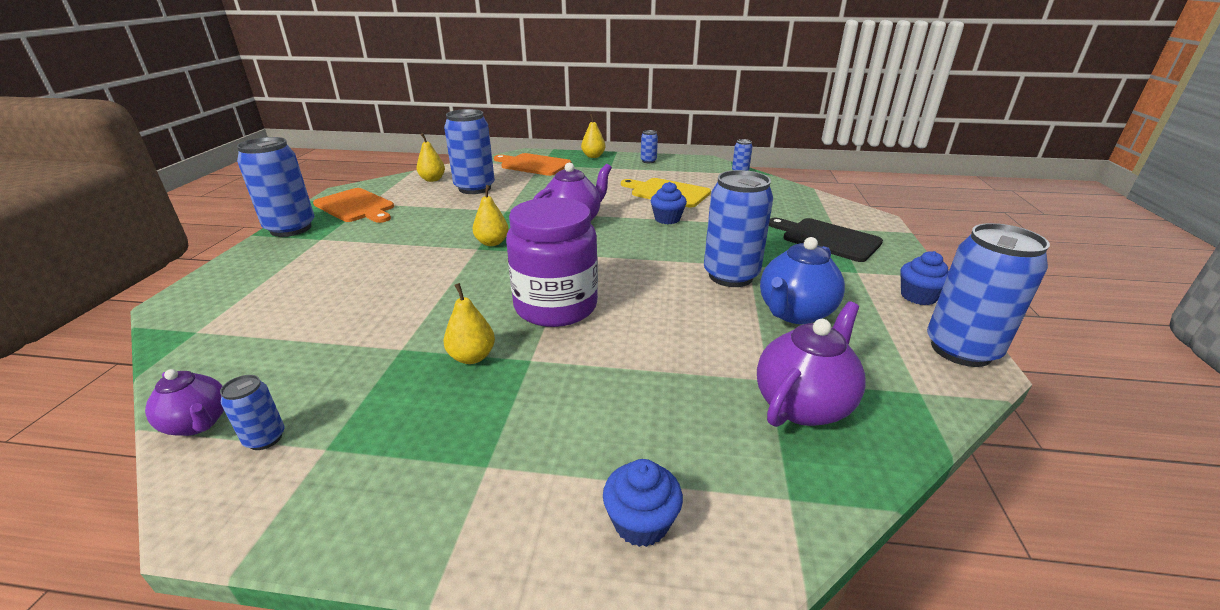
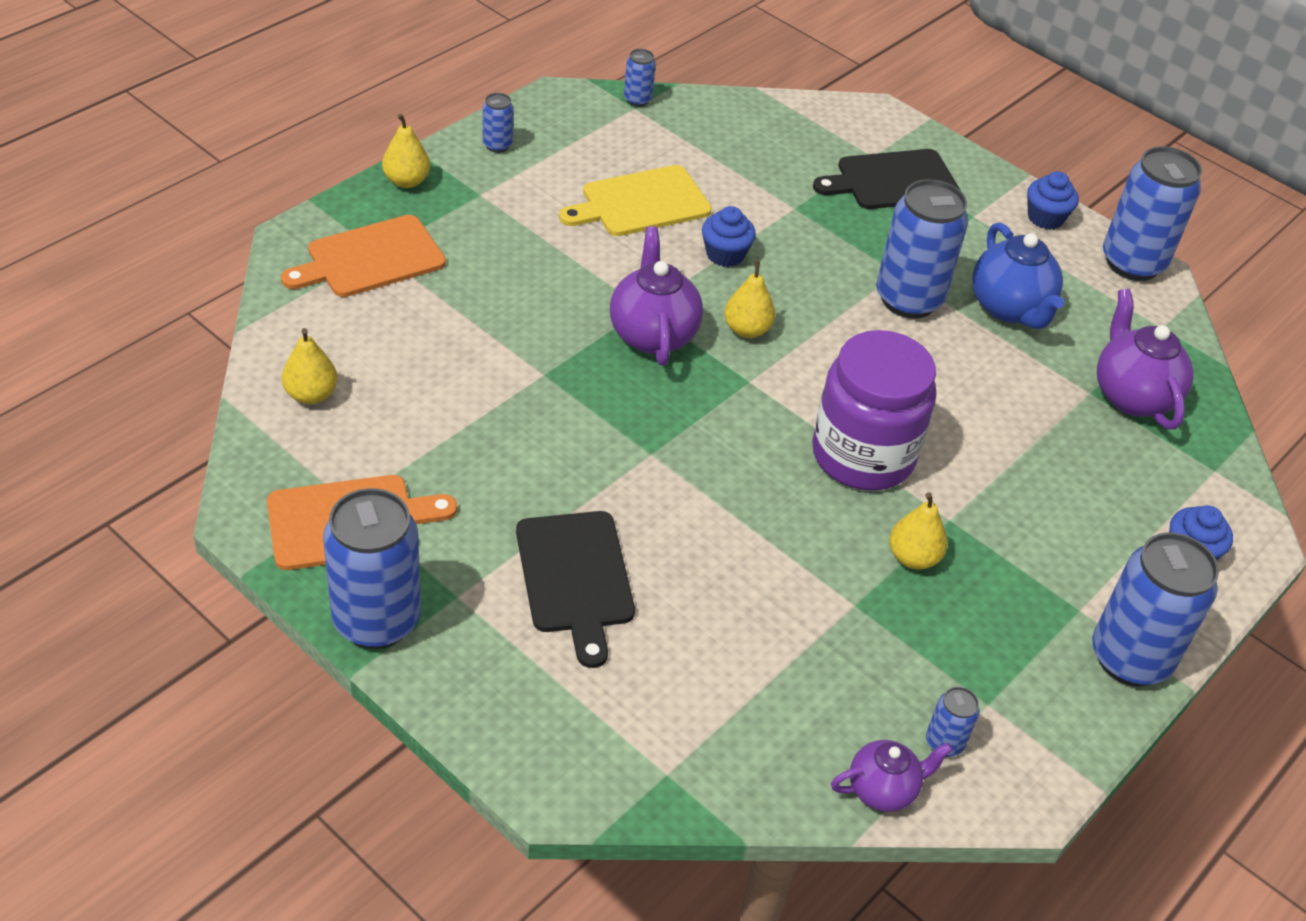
camera: 60 degrees left, 15 degrees up
blue can [444,109,495,194] -> blue can moved to [1092,532,1219,686]
yellow pear [472,185,509,246] -> yellow pear moved to [724,261,775,338]
none -> black cutting board [516,511,635,668]

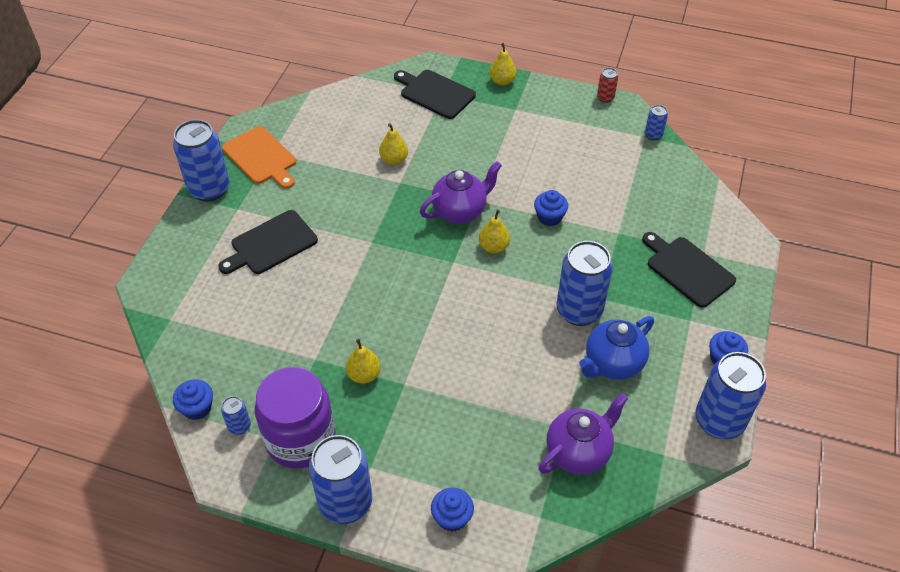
camera: 70 degrees right, 5 degrees up
orange cutting board [281,215,446,297] -> black cutting board [394,70,476,119]
yellow pear [282,328,338,404] -> yellow pear moved to [379,123,408,165]
blue can [483,93,514,153] -> none
yellow cutting board [559,165,712,236] -> none
purple jar [812,330,936,491] -> purple jar moved to [255,367,336,469]
purple teapot [831,740,953,812] -> blue cupcake [173,379,213,420]
none -> red can [597,68,618,103]

